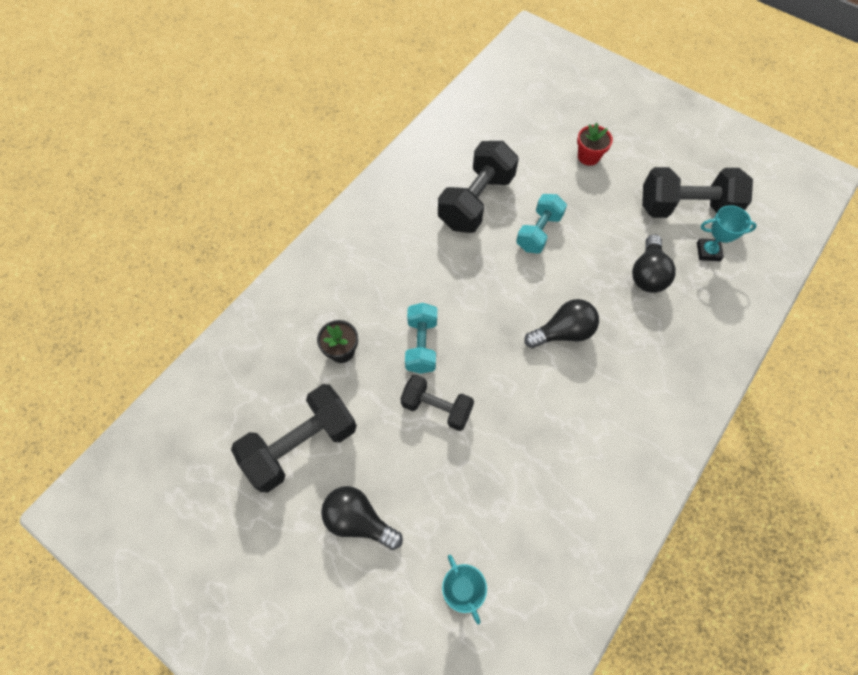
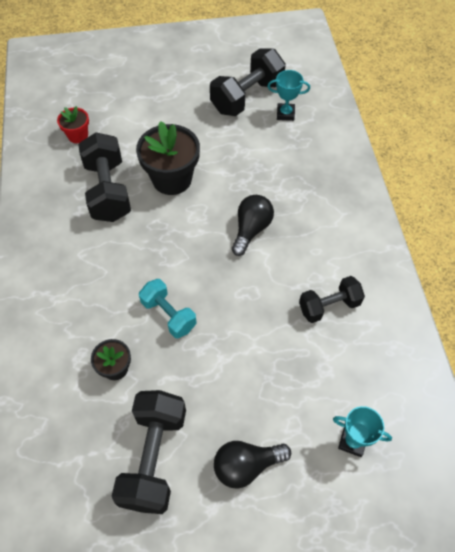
camera: 45 degrees left, 5 degrees down
black dumbbell [400,374,474,431] -> black dumbbell moved to [299,276,365,323]
turquoise dumbbell [516,194,567,254] -> black flower pot [136,121,200,195]
red flower pot [577,122,613,166] -> red flower pot moved to [57,106,89,143]
black light bulb [632,234,676,293] -> none
turquoise trophy [697,205,757,261] -> turquoise trophy turned 45 degrees clockwise [267,70,310,121]

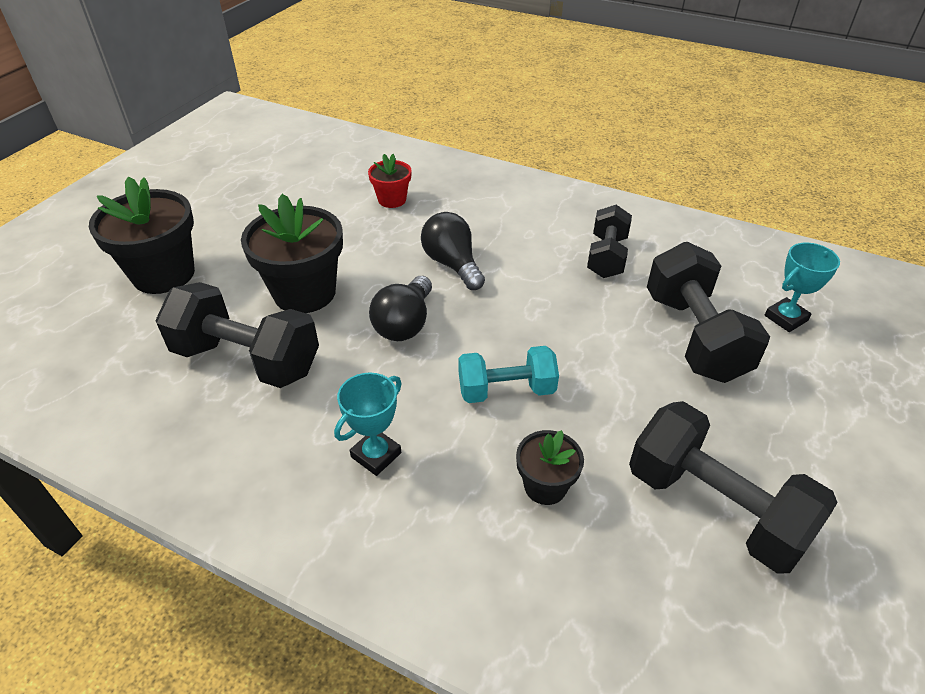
camera: 55 degrees left, 15 degrees down
red flower pot [57,106,89,143] -> red flower pot moved to [368,154,412,208]
black dumbbell [210,48,286,116] -> black dumbbell moved to [647,242,770,383]
black light bulb [214,441,291,489] -> black light bulb moved to [369,276,432,341]
turquoise trophy [267,70,310,121] -> turquoise trophy moved to [334,373,402,476]
none -> black flower pot [89,176,195,294]

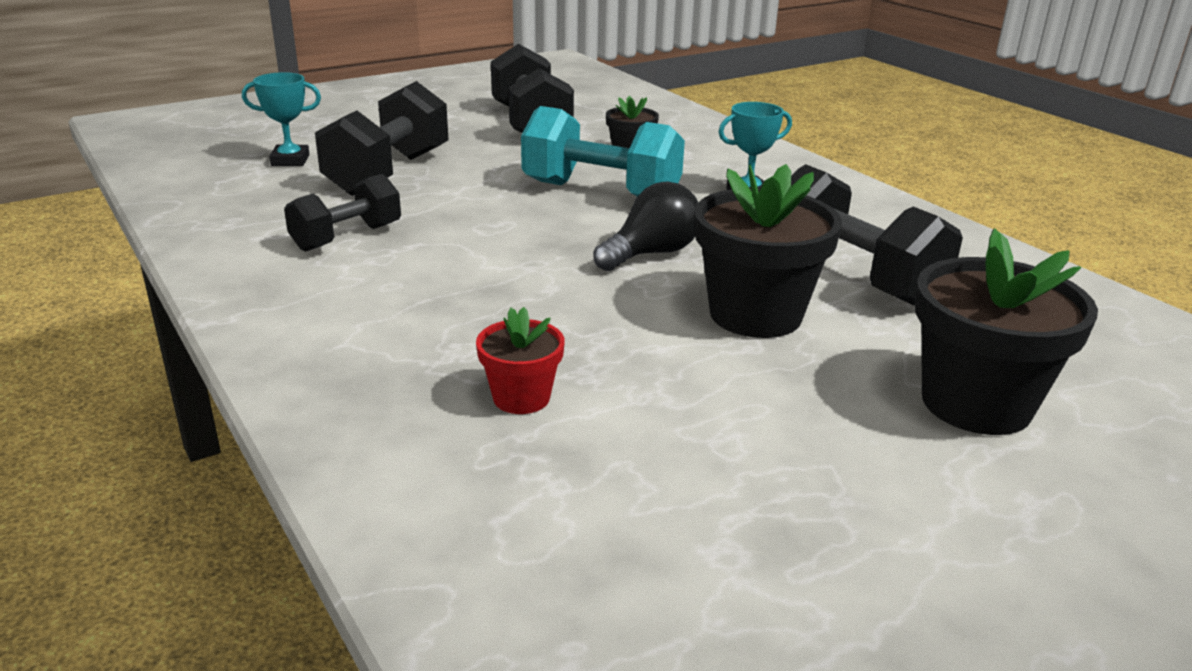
camera: 150 degrees left, 15 degrees down
black light bulb [421,212,485,290] -> none
turquoise dumbbell [459,346,559,403] -> turquoise dumbbell [521,106,685,197], size x1.59

